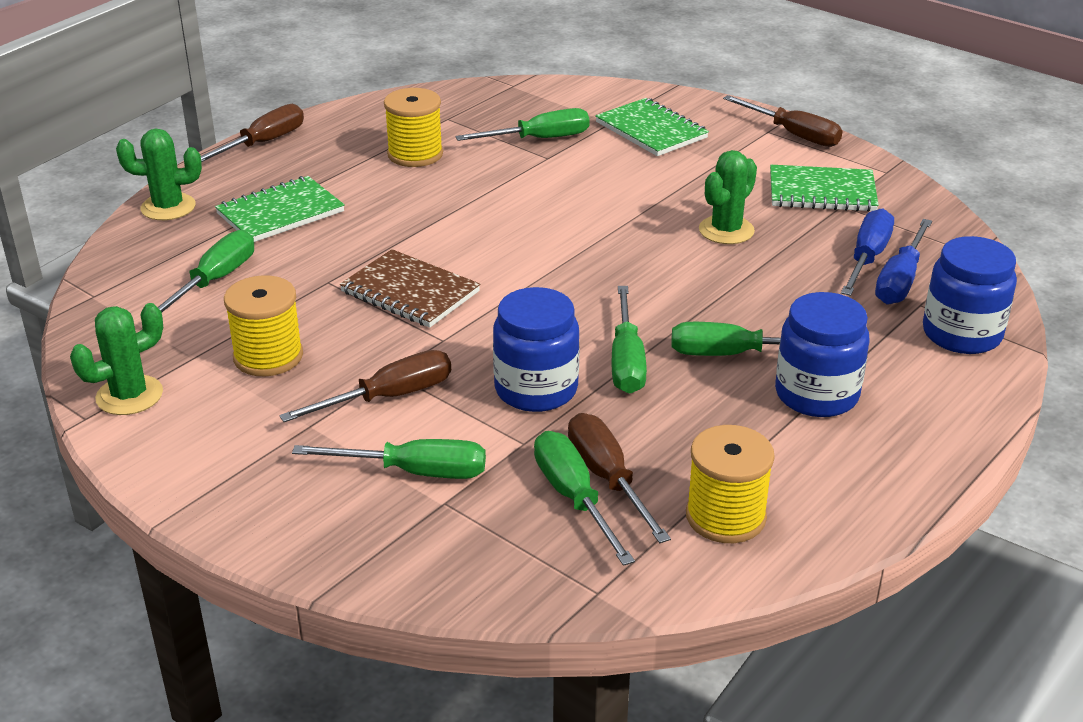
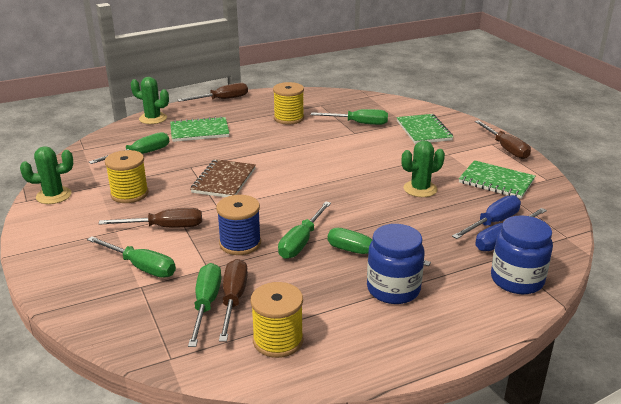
camera: 25 degrees right, 5 degrees down
brown notebook [340,249,480,328] -> brown notebook turned 45 degrees clockwise [190,159,256,197]
blue jar [493,287,580,412] -> blue spool [216,195,261,255]

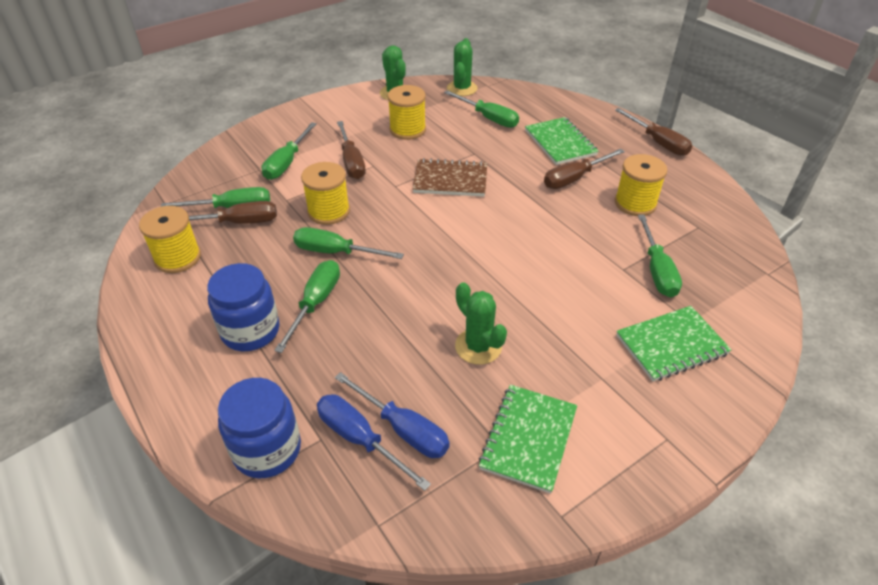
camera: 80 degrees right, 15 degrees up
green cactus [130,77,169,124] -> green cactus moved to [447,38,477,96]
blue spool [216,195,261,255] -> yellow spool [301,162,350,225]
brown screwdriver [475,120,531,159] -> brown screwdriver moved to [544,149,625,189]

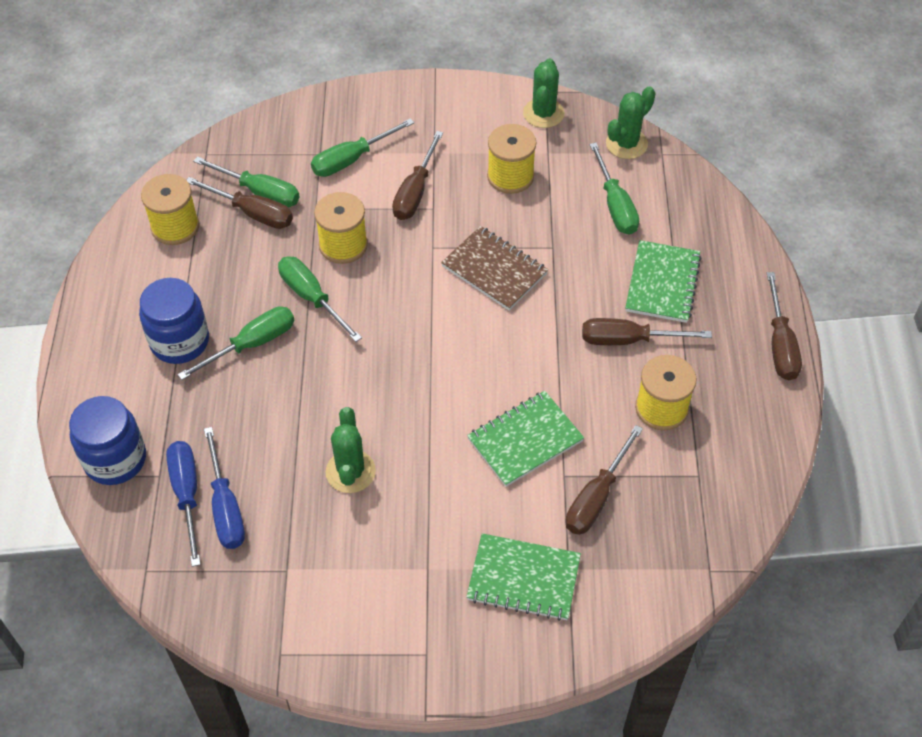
camera: 35 degrees right, 10 degrees up
green notebook [479,385,577,494] -> green notebook moved to [467,391,584,487]
green screwdriver [638,214,682,298] -> brown screwdriver [565,425,643,535]

